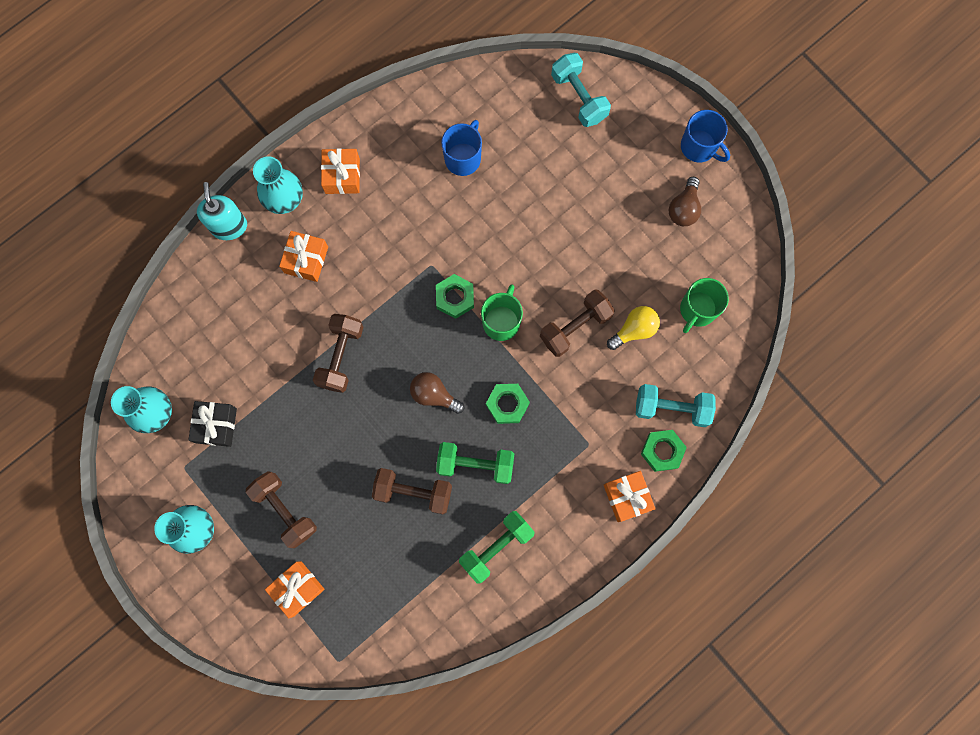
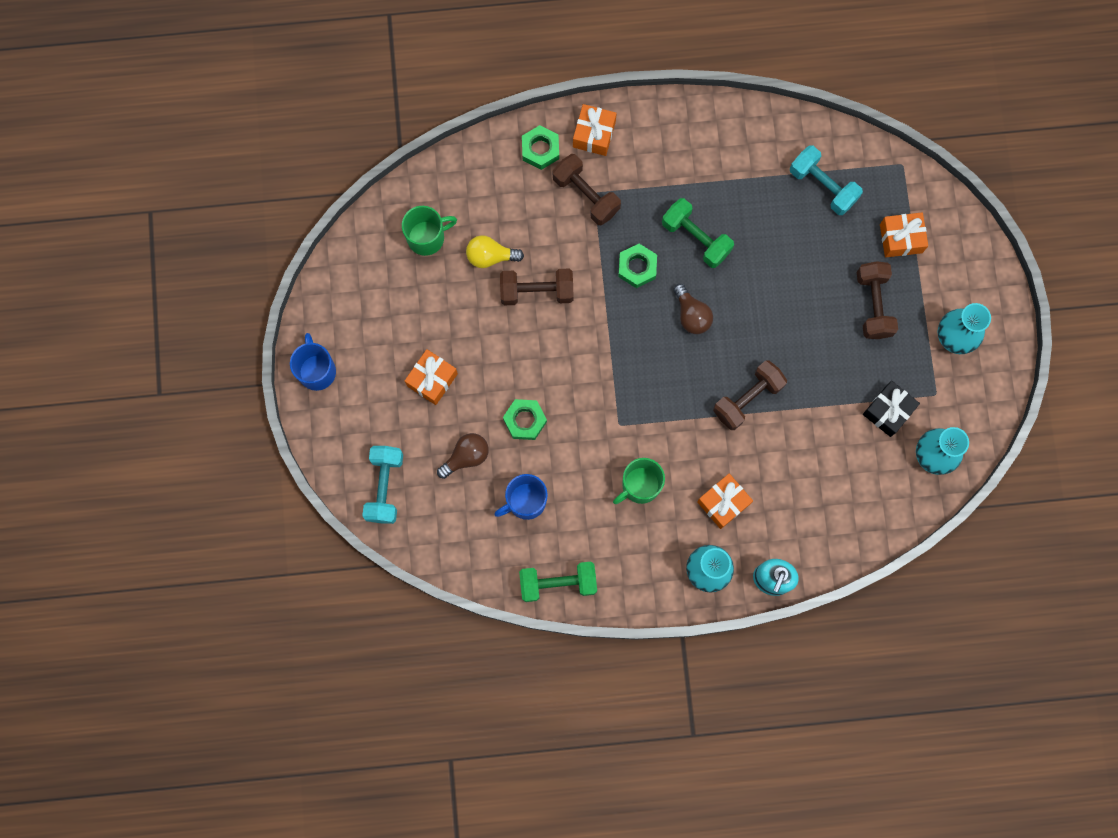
camera: 145 degrees left, 0 degrees up
orange gift [321,148,360,194] -> orange gift moved to [405,349,458,405]
brown dumbbell [372,468,452,514] -> brown dumbbell moved to [553,154,621,225]
green nut [436,274,474,319] -> green nut moved to [503,399,547,440]
green dumbbell [459,511,535,584] -> green dumbbell moved to [519,562,597,602]
green mug [481,284,523,341] -> green mug moved to [613,458,665,504]
turquoise dumbbell [636,384,716,427] -> turquoise dumbbell moved to [790,145,863,215]
brown light bulb [668,177,701,226] -> brown light bulb moved to [437,433,489,479]

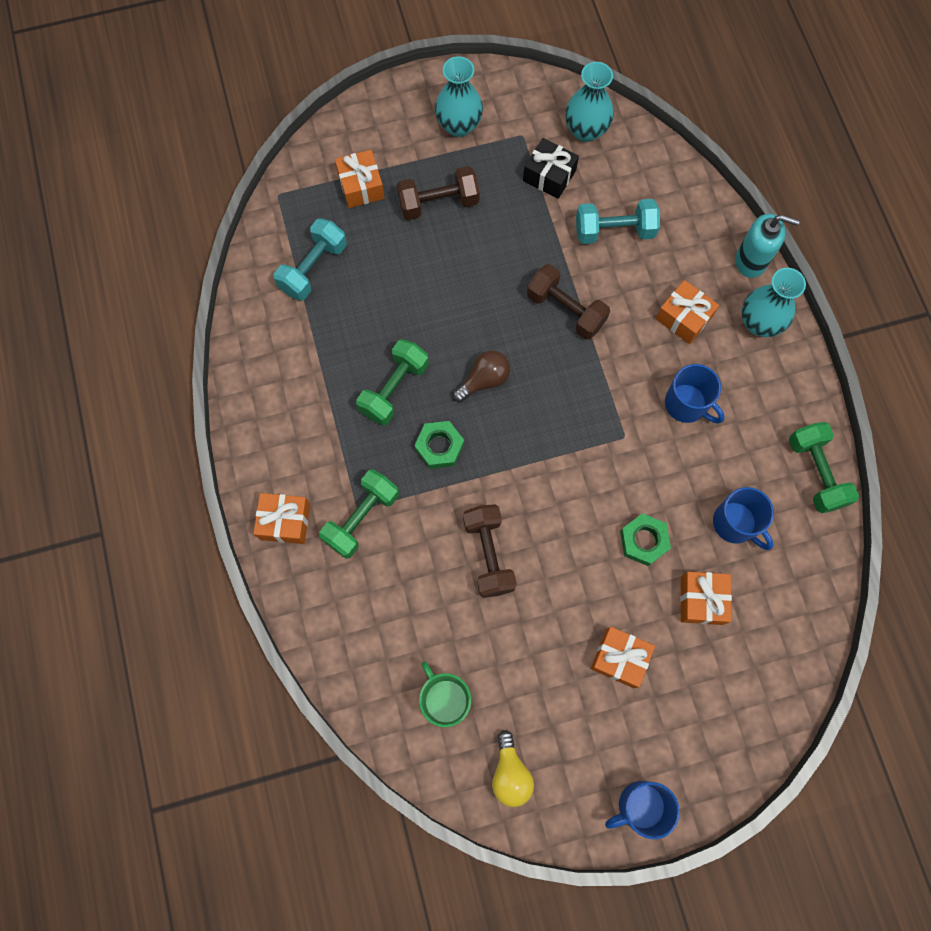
camera: 100 degrees left, 5 degrees down
turquoise dumbbell [362,446,403,524] -> turquoise dumbbell moved to [576,199,660,244]
brown light bulb [437,433,489,479] -> orange gift [680,572,732,625]
yellow light bulb [466,235,524,268] -> yellow light bulb moved to [492,730,534,807]
green nut [522,125,559,170] -> none
brown dumbbell [553,154,621,225] -> green dumbbell [319,469,399,559]
green mug [613,458,665,504] -> blue mug [665,364,725,423]

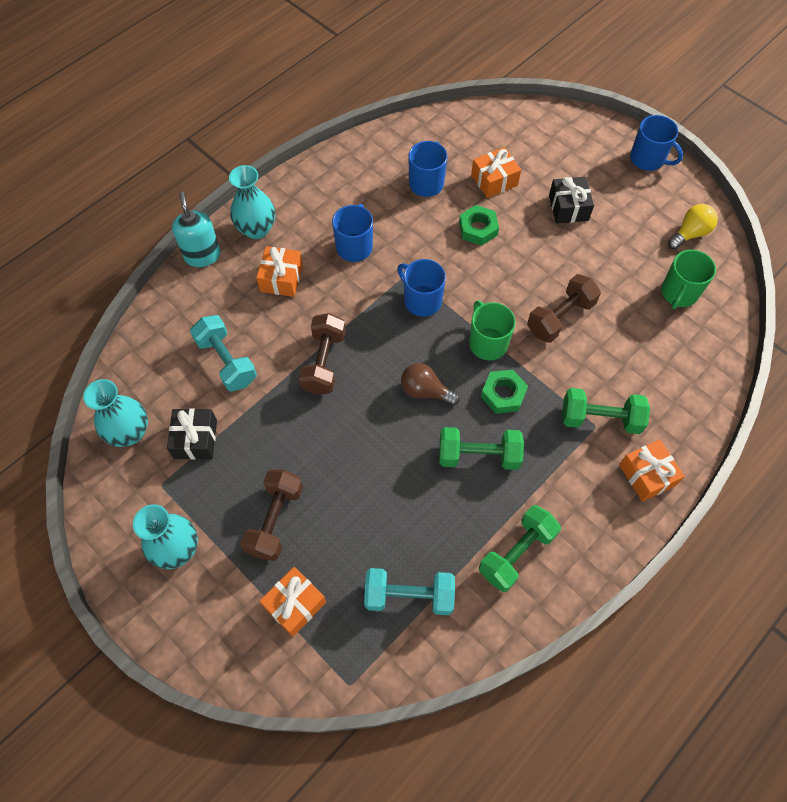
camera: 120 degrees left, 10 degrees down
brown dumbbell [397,166,480,220] -> brown dumbbell turned 60 degrees clockwise [240,469,303,561]
orange gift [591,627,655,688] -> black gift [549,177,594,224]
green dumbbell [789,422,859,513] -> green dumbbell moved to [479,505,561,592]
none -> blue mug [397,259,446,317]
none -> green mug [469,301,516,360]

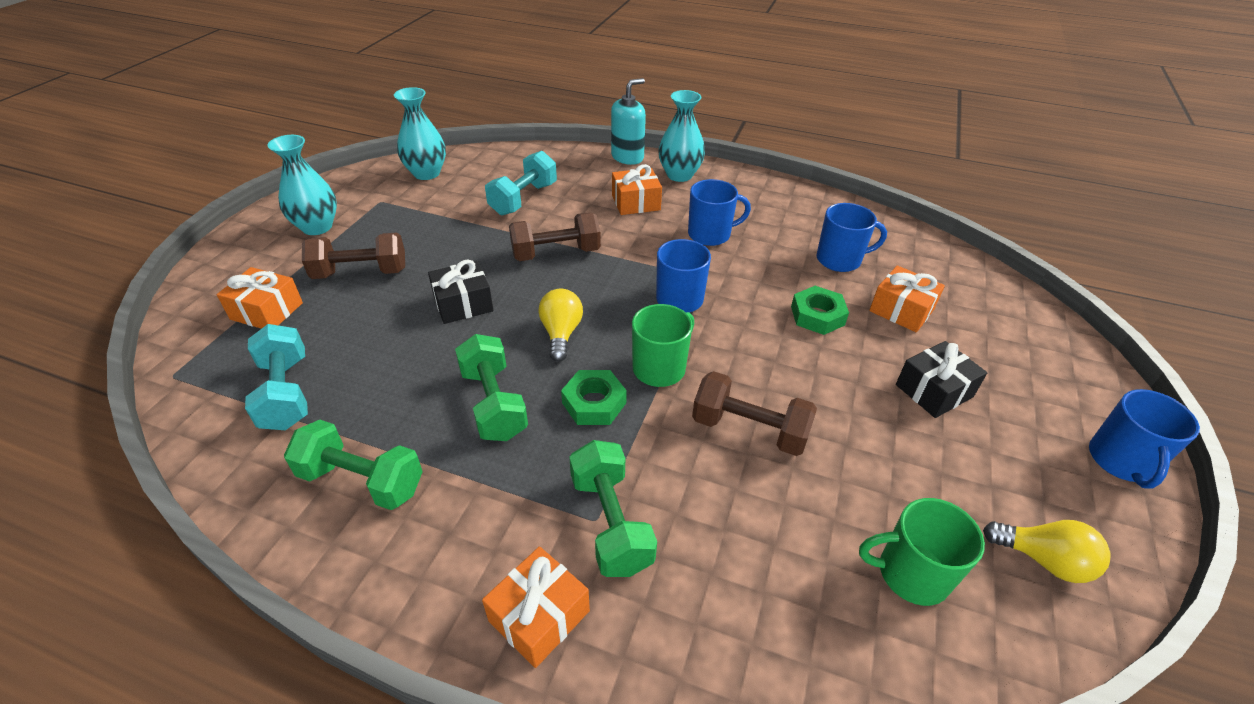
camera: 65 degrees right, 20 degrees down
black gift [167,408,217,459] -> black gift moved to [428,260,494,324]
brown light bulb [401,363,460,406] -> yellow light bulb [538,289,583,362]

